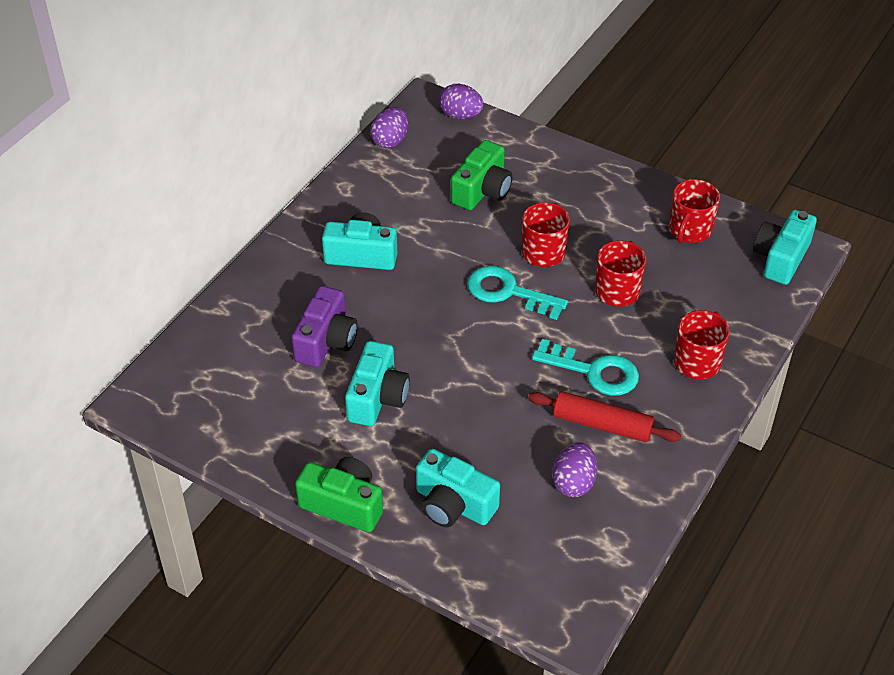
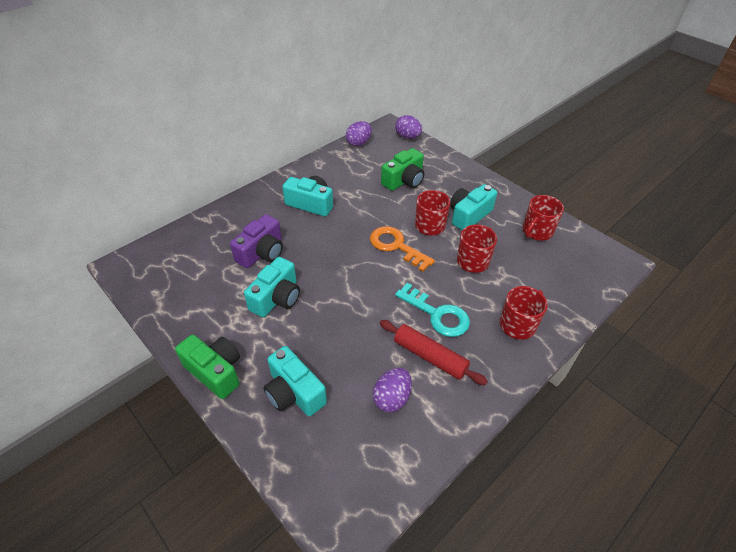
camera: 15 degrees right, 0 degrees up
turquoise key [467,266,568,320] -> orange key [370,226,435,272]
turquoise camera [753,210,817,285] -> turquoise camera moved to [450,184,497,230]

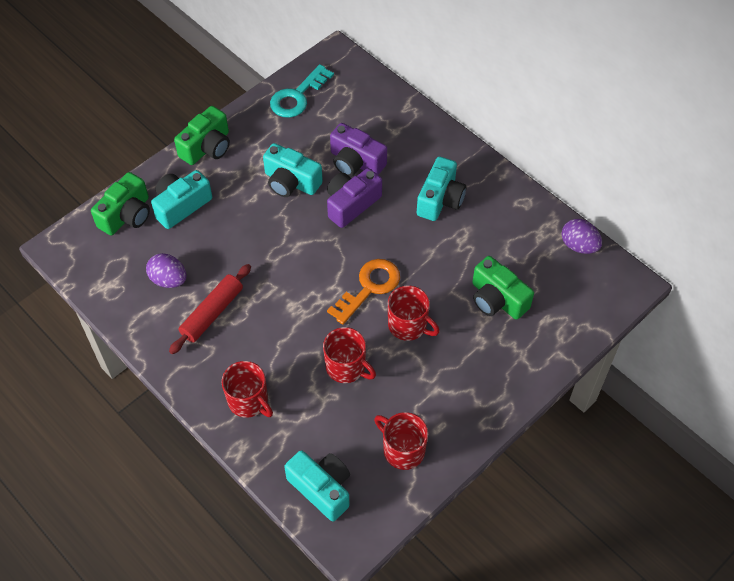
camera: 90 degrees right, 10 degrees up
purple egg [395,115,422,139] -> none
turquoise key [395,283,470,337] -> turquoise key moved to [270,64,334,118]
turquoise camera [450,184,497,230] -> turquoise camera moved to [284,450,350,521]
none -> green camera [91,172,150,236]
none -> purple camera [327,168,382,228]

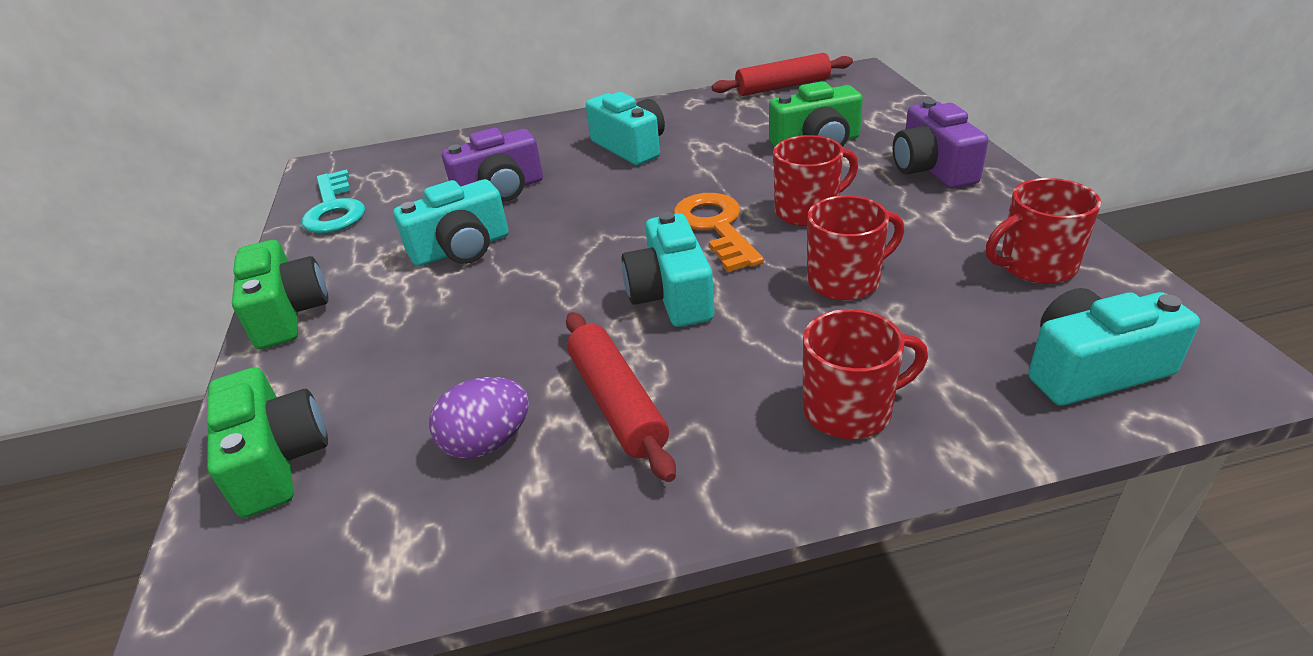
camera: 55 degrees left, 20 degrees down
turquoise camera [151,170,212,229] -> turquoise camera moved to [622,212,714,327]
purple camera [327,168,382,228] -> purple camera moved to [893,99,988,188]
purple egg [562,219,602,254] -> red rolling pin [711,53,853,96]

